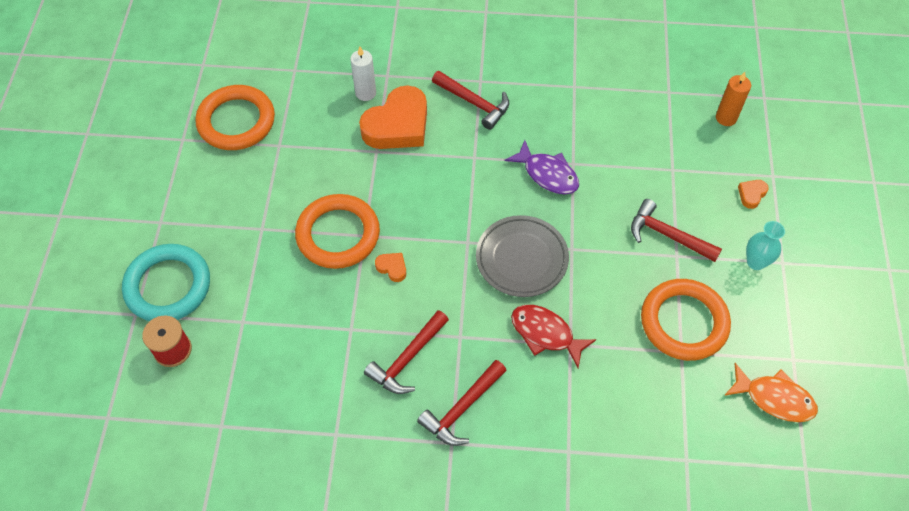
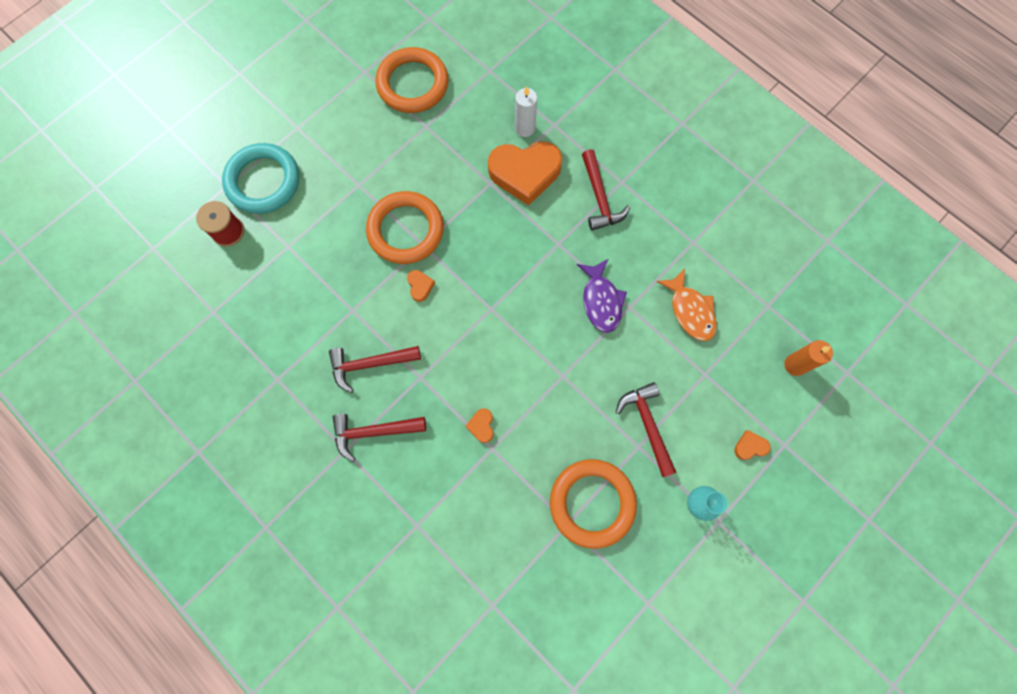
camera: 40 degrees right, 15 degrees up
grey plate [476,215,569,297] -> none
red fish [511,305,597,368] -> orange heart [465,408,493,443]
orange fish [724,363,818,422] -> orange fish moved to [656,268,717,341]

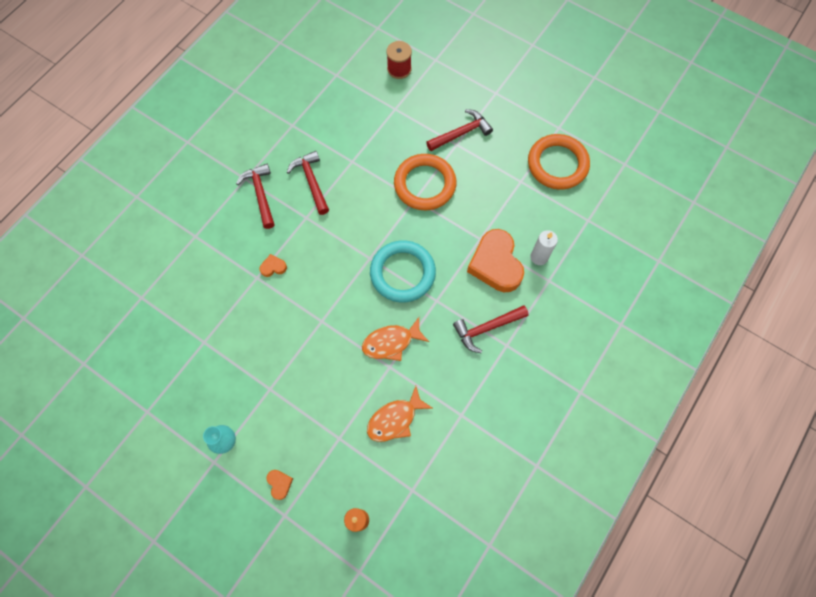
camera: 80 degrees right, 5 degrees down
turquoise ring [222,143,299,214] -> turquoise ring moved to [370,240,436,302]
orange heart [407,270,435,302] -> none
orange ring [550,459,637,549] -> none
purple fish [577,259,627,333] -> orange fish [362,317,429,361]
red hammer [616,382,677,477] -> red hammer moved to [426,109,493,151]

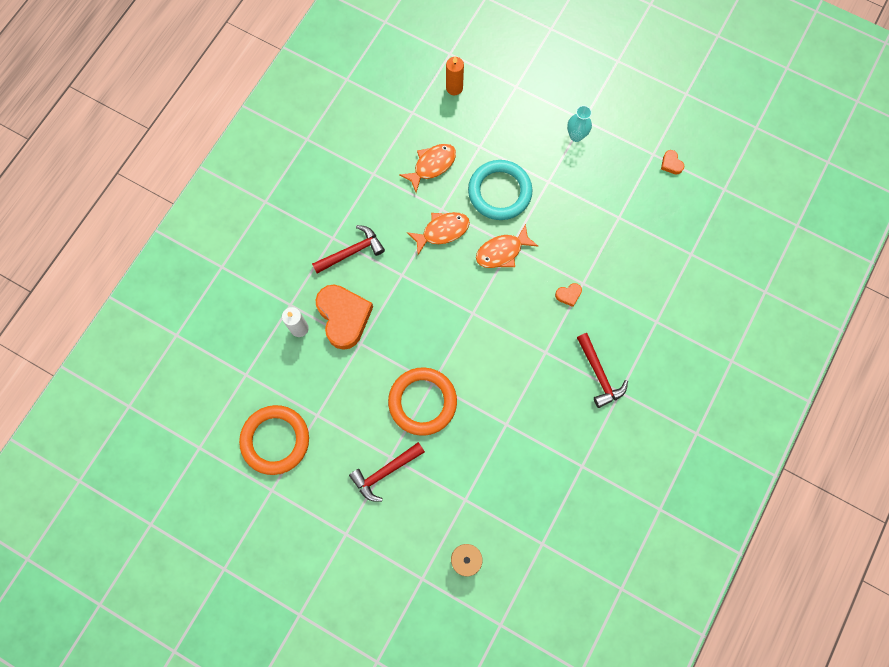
camera: 175 degrees right, 5 degrees up
orange heart [267,470,293,500] -> orange heart moved to [661,150,684,174]
red hammer [287,151,329,215] -> none
turquoise ring [370,240,436,302] -> turquoise ring moved to [468,160,533,220]
none -> orange fish [476,224,538,268]

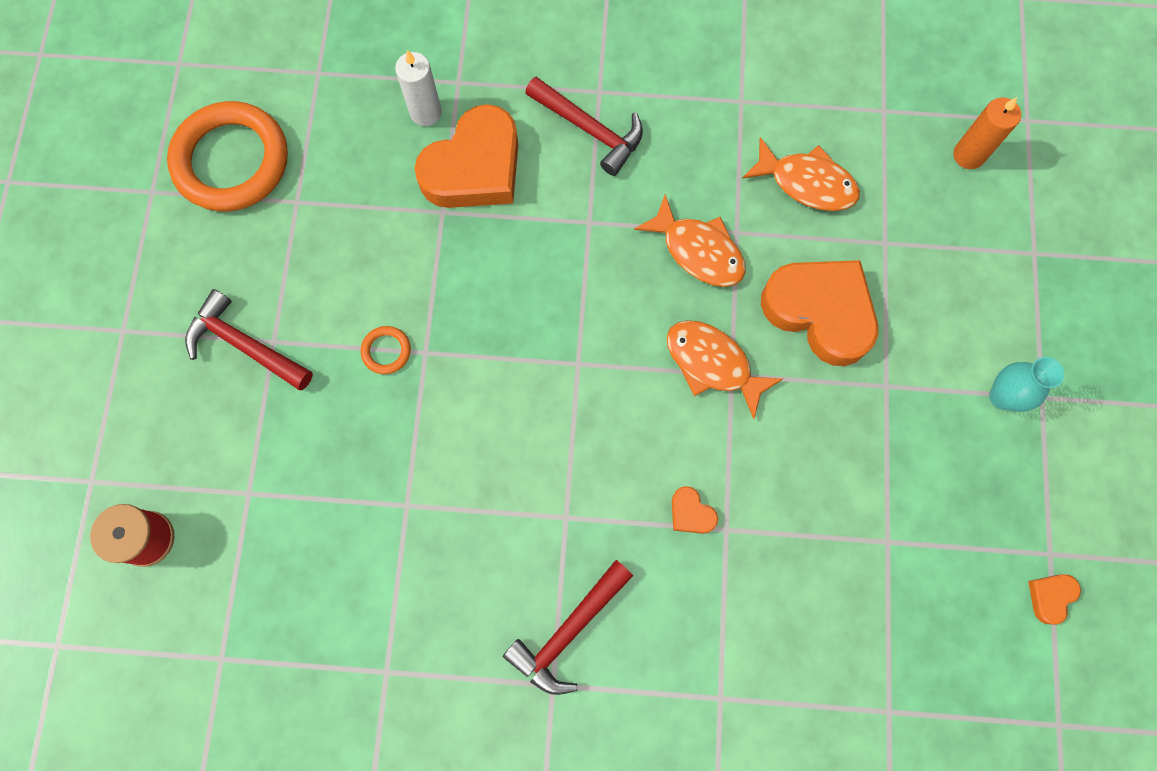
camera: 65 degrees right, 0 degrees up
orange ring [388,367,457,436] -> orange ring [361,326,411,374], size x0.40
turquoise ring [468,160,533,220] -> orange heart [761,260,878,366]

